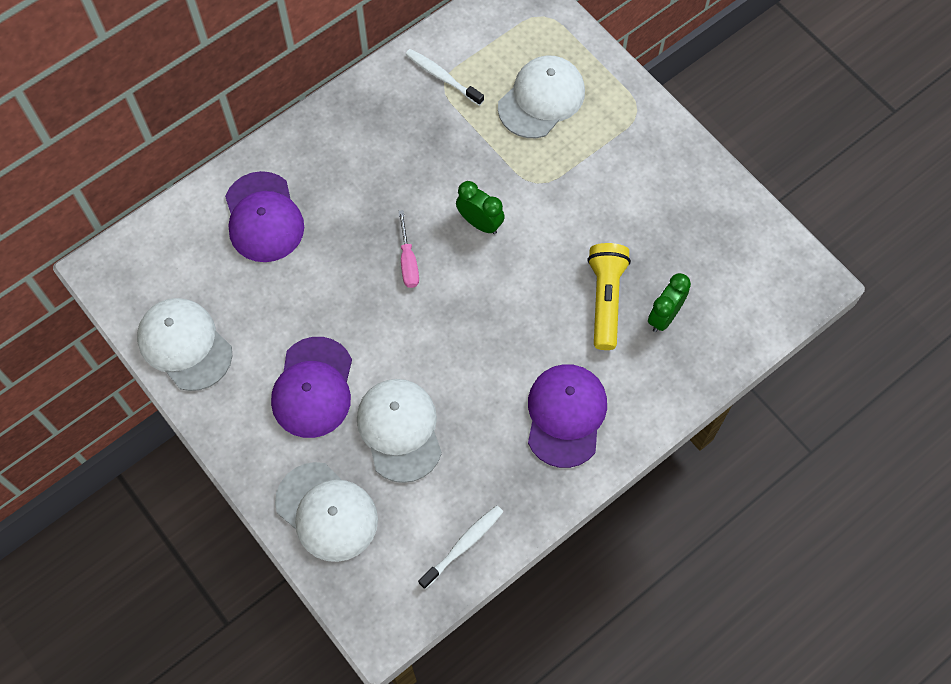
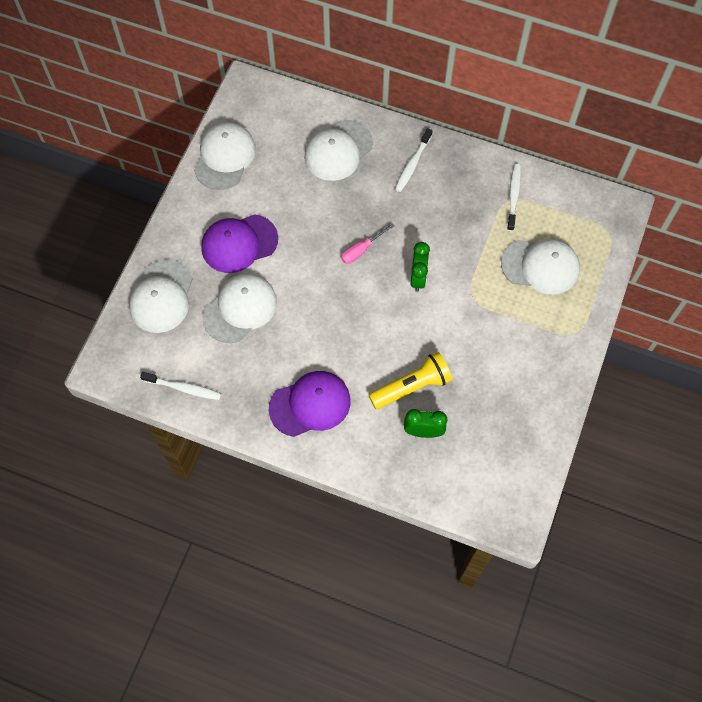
camera: 60 degrees right, 0 degrees up
purple cap [225,171,304,262] -> white cap [304,120,373,181]
none -> white toothbrush [395,128,432,192]

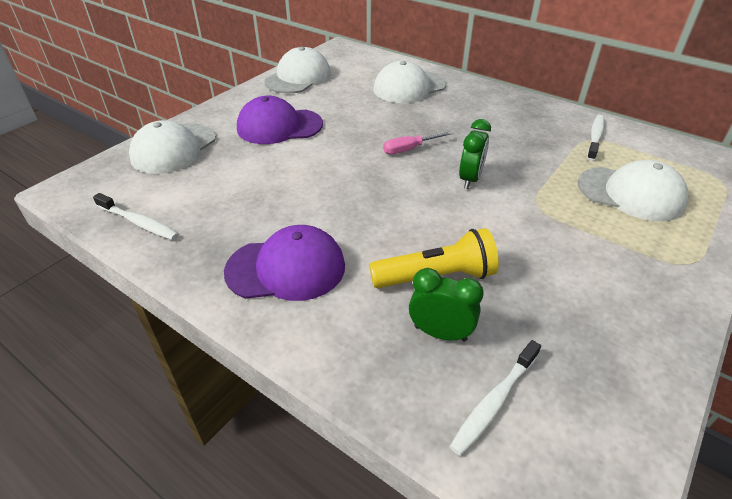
camera: 15 degrees right, 25 degrees down
white cap [202,273,277,343] -> none
white toothbrush [395,128,432,192] -> white toothbrush moved to [449,340,541,456]

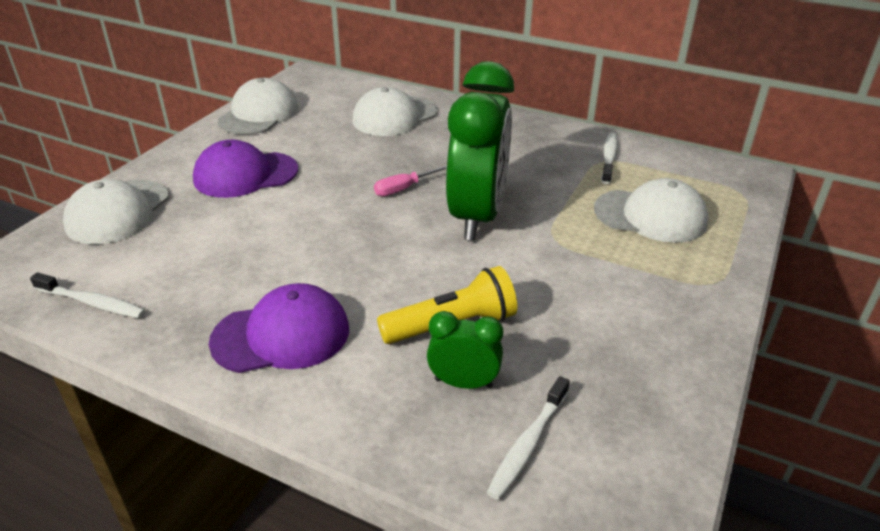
camera: 10 degrees left, 5 degrees down
green clock [459,119,491,189] -> green clock [446,62,514,241], size x2.19

